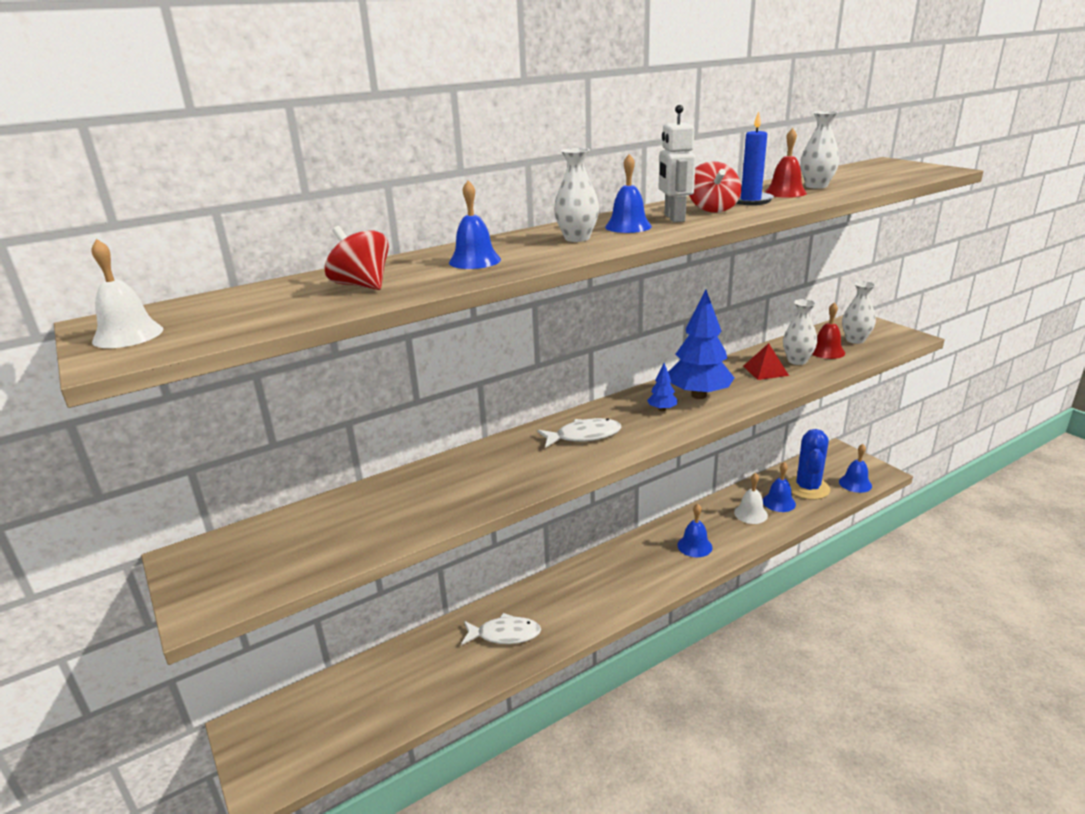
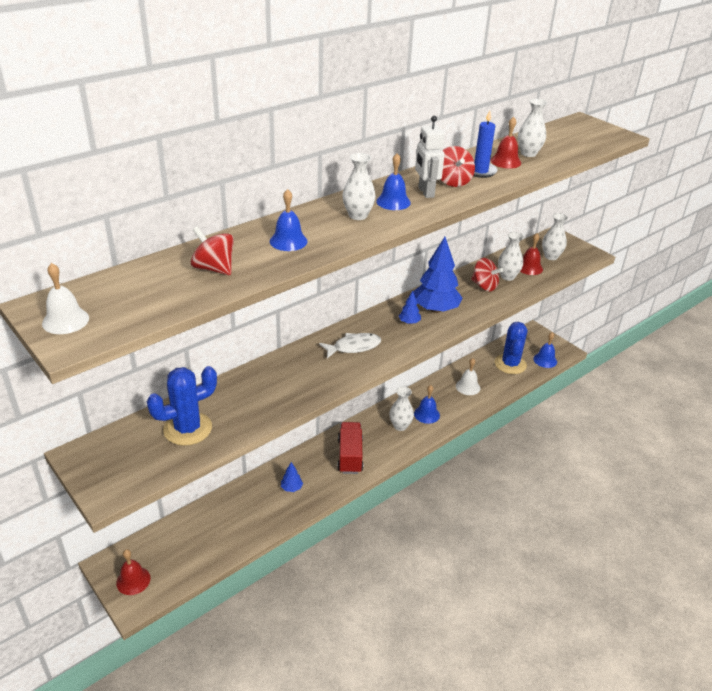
camera: 10 degrees left, 10 degrees up
white fish [461,613,541,645] -> blue tree [281,462,303,492]
red pyramid [743,343,789,380] -> red spinning top [471,258,503,291]
blue bell [763,462,796,512] -> none
none -> red bell [116,549,151,595]
none -> blue cactus [147,366,217,446]
none -> red truck [337,422,363,474]
none -> white vase [389,386,414,431]

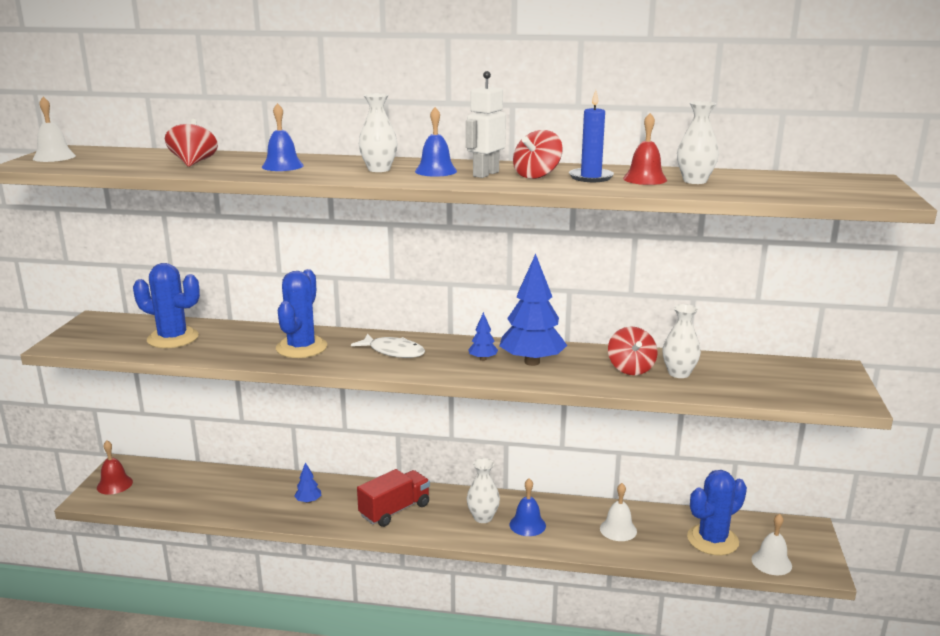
camera: 50 degrees right, 15 degrees down
red bell [520,233,543,275] -> none
blue bell [533,332,557,368] -> white bell [752,514,792,575]
white vase [542,213,568,260] -> none
none -> blue cactus [276,269,327,358]

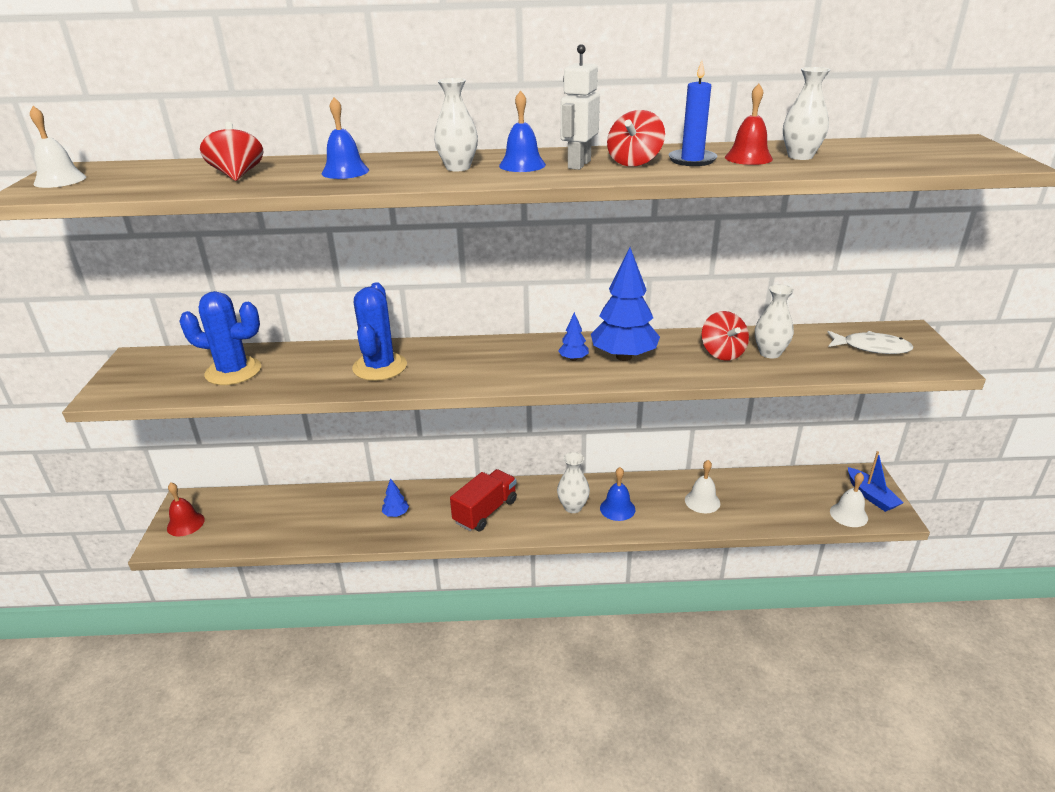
camera: 10 degrees left, 10 degrees up
white fish [351,333,425,358] -> white fish moved to [827,331,913,354]
blue cactus [687,470,747,556] -> none
none -> blue boat [848,451,903,512]

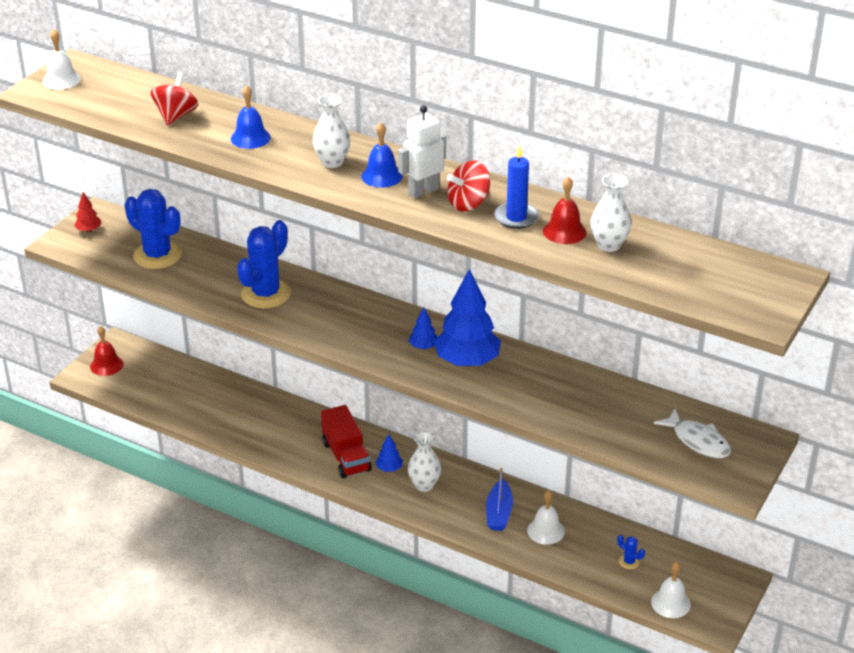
camera: 30 degrees right, 5 degrees up
blue tree [382,478,409,517] -> blue tree moved to [375,434,403,472]
red truck [450,469,517,531] -> red truck turned 90 degrees clockwise [321,405,372,478]
blue bell [600,467,635,521] -> none
red spinning top [701,311,749,361] -> none
white vase [755,284,794,358] -> none
blue boat [848,451,903,512] -> blue boat moved to [486,468,513,531]
none -> red tree [74,192,101,232]
none -> blue cactus [617,535,645,569]

